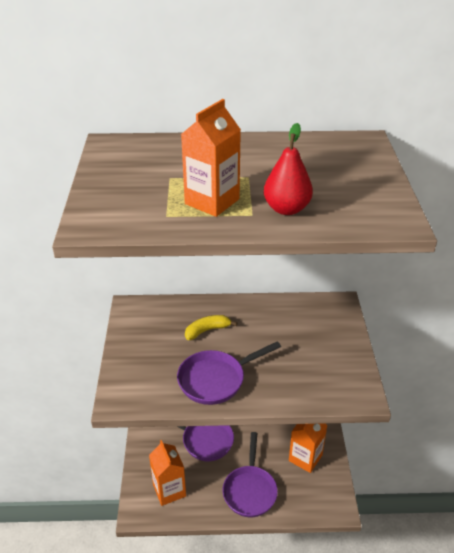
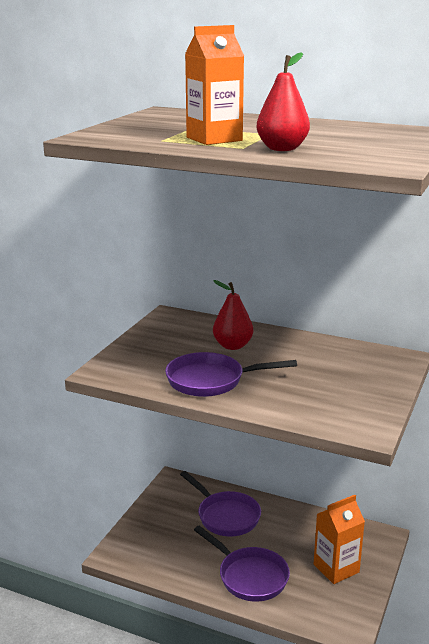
camera: 25 degrees right, 15 degrees down
orange carton [149,440,186,506] -> none
yellow banana [185,315,238,340] -> red pear [213,280,253,350]
purple pan [223,432,278,517] -> purple pan turned 75 degrees counterclockwise [194,526,290,602]

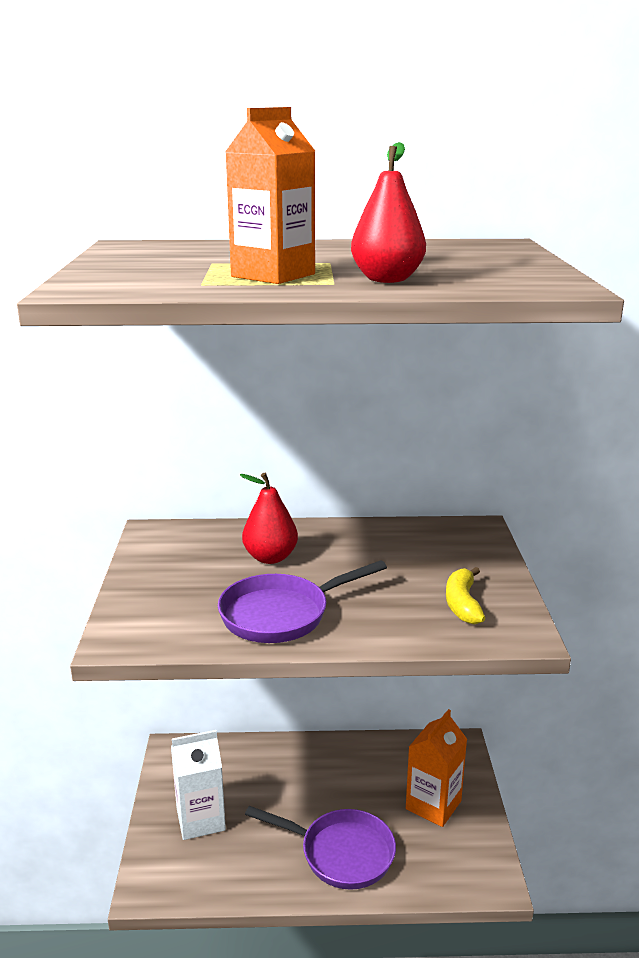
camera: 25 degrees left, 0 degrees up
purple pan [180,471,261,537] -> none
none -> white carton [171,730,226,840]
none -> yellow banana [446,567,485,625]

